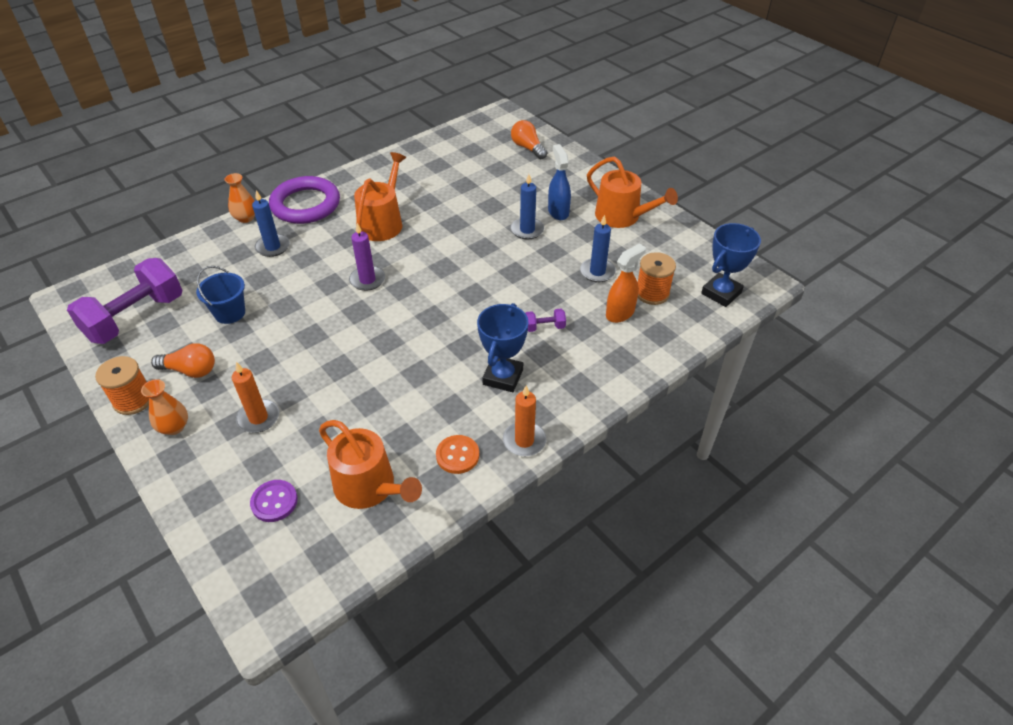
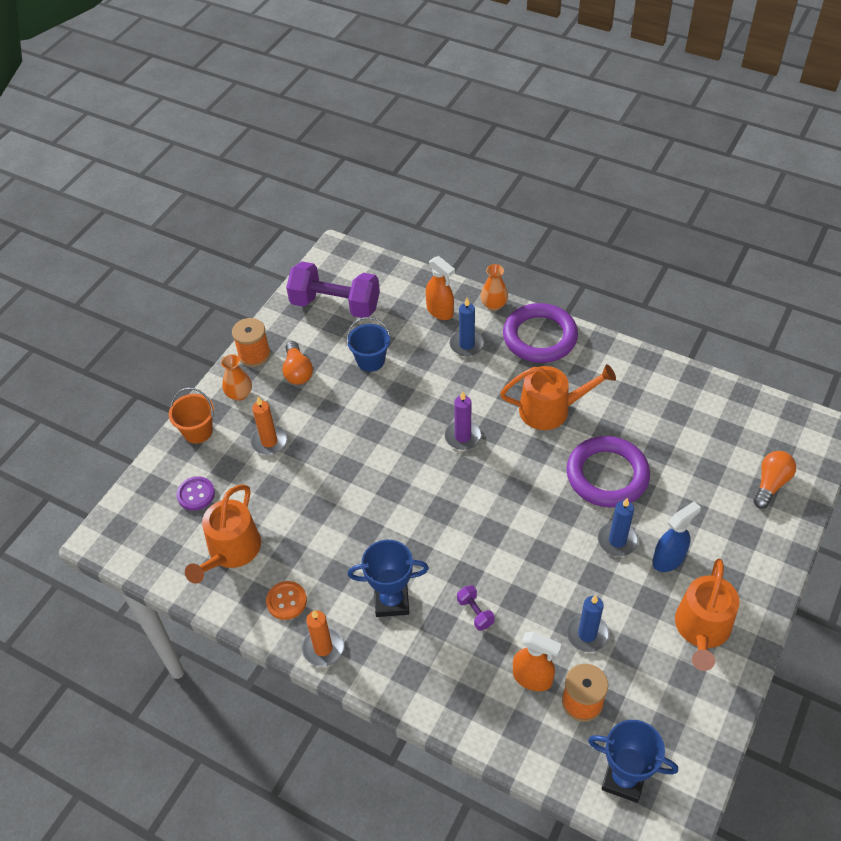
camera: 70 degrees right, 5 degrees up
none -> orange bucket [169,388,214,444]
none -> orange spray bottle [426,256,455,320]
none -> purple ring [566,436,650,507]

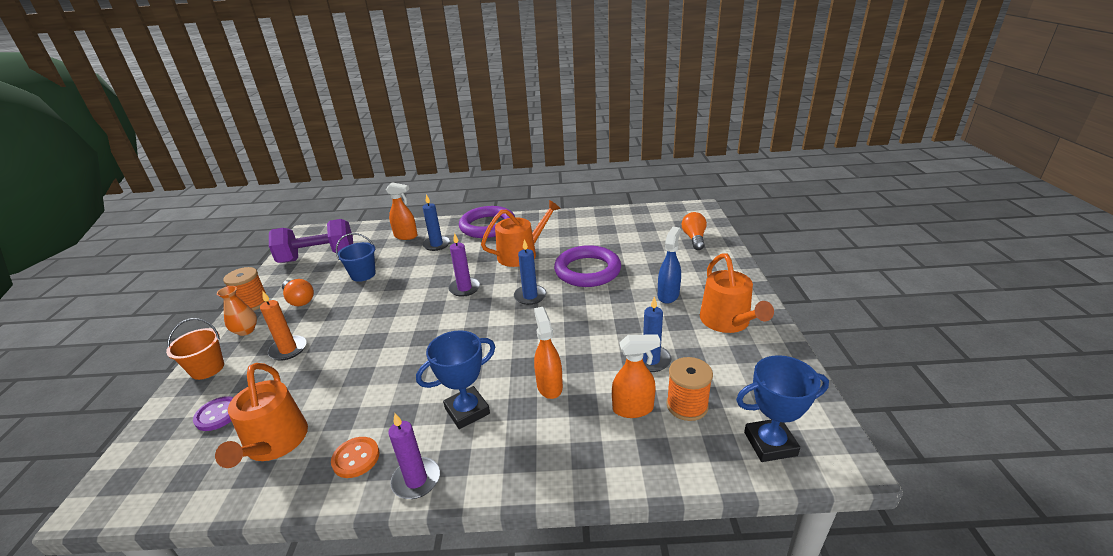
camera: 30 degrees left, 20 degrees down
orange candle [302,610,344,667] -> purple candle [388,413,440,499]
purple dumbbell [457,585,495,631] -> orange spray bottle [534,307,563,399]
orange vase [480,264,508,311] -> none
blue candle [598,498,638,556] -> blue candle moved to [514,239,547,305]

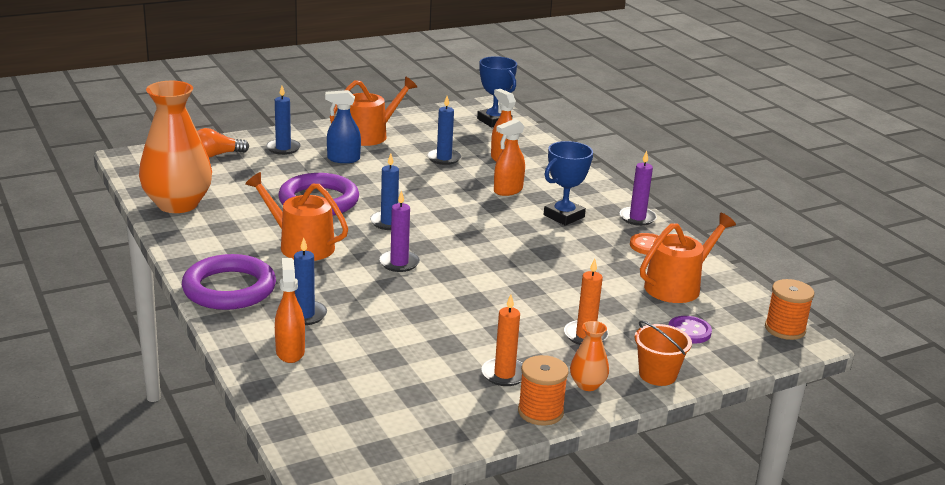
camera: 120 degrees left, 5 degrees down
purple dumbbell [269,219,353,263] -> none
orange light bulb [282,279,314,306] -> orange candle [481,295,523,386]
blue bucket [336,233,376,282] -> none
blue trophy [416,330,495,429] -> blue trophy turned 75 degrees counterclockwise [544,141,593,226]
orange spool [667,357,713,421] -> orange spool moved to [765,279,814,340]
none -> orange vase [139,81,212,213]
none -> blue candle [266,86,301,155]

